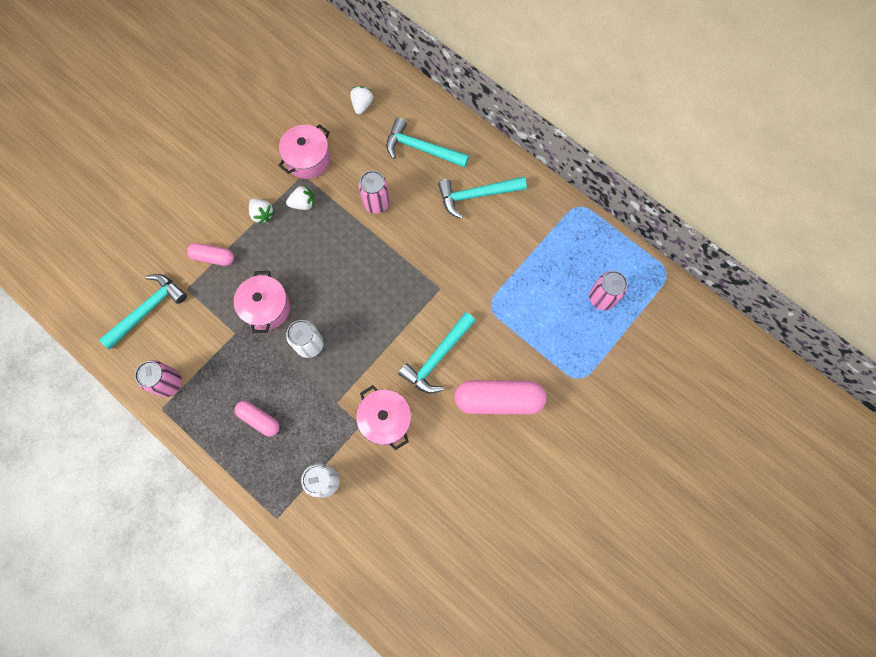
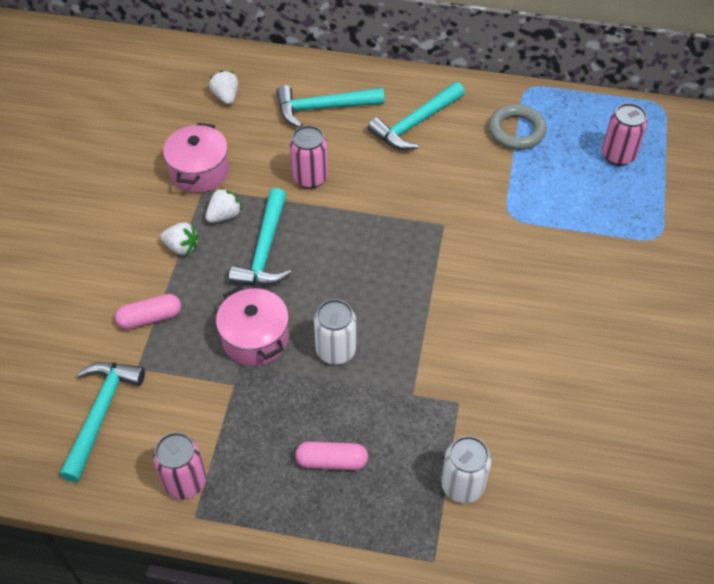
camera: 30 degrees left, 20 degrees down
pink pot [356,385,411,450] -> none
turquoise hammer [398,312,475,393] -> turquoise hammer moved to [229,188,292,286]
pink capsule [455,380,547,414] -> none
none -> grey ring [488,104,547,150]

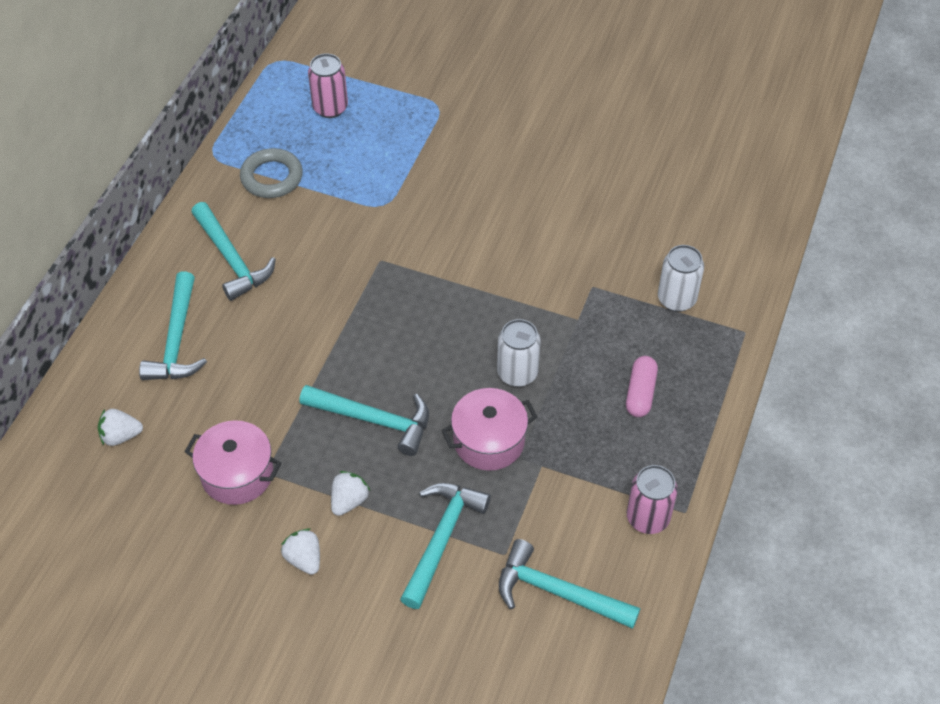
camera: 80 degrees left, 0 degrees up
pink capsule [115,294,181,329] -> turquoise hammer [400,483,491,609]
white strawberry [206,187,242,223] -> white strawberry moved to [281,528,320,575]
pink can [290,125,328,189] -> none

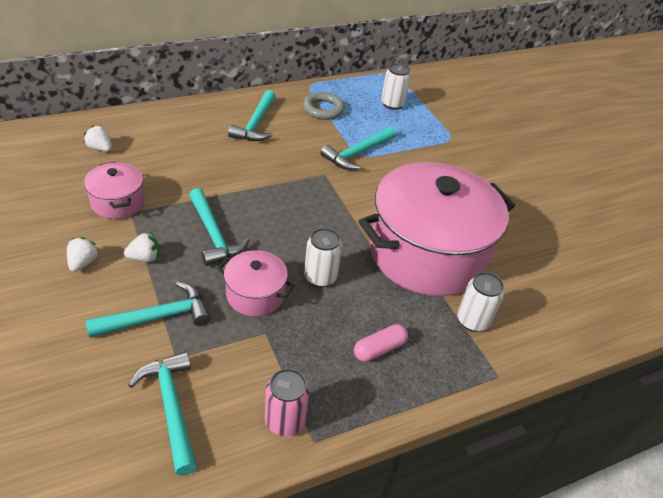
camera: 40 degrees right, 10 degrees down
turquoise hammer [139,271,207,380] -> turquoise hammer moved to [320,126,396,170]
pink can [308,54,348,118] -> white can [381,63,411,110]
none -> pink pot [359,162,515,296]

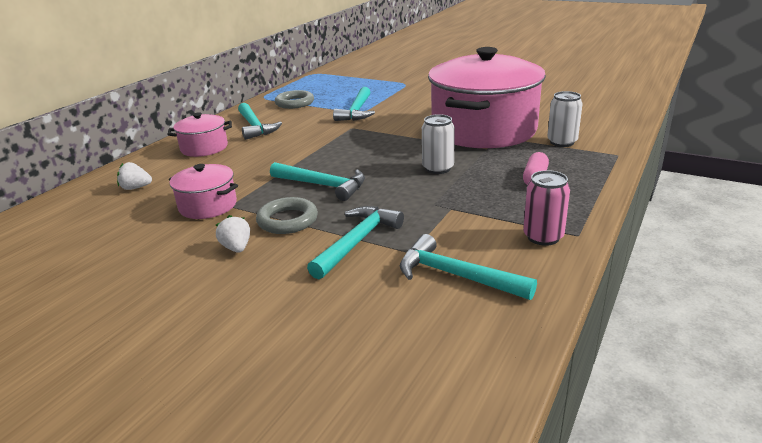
camera: 30 degrees left, 15 degrees down
white strawberry [124,233,159,262] -> grey ring [256,197,318,234]
pink pot [217,250,295,316] -> pink pot moved to [167,113,232,157]
white can [381,63,411,110] -> none

